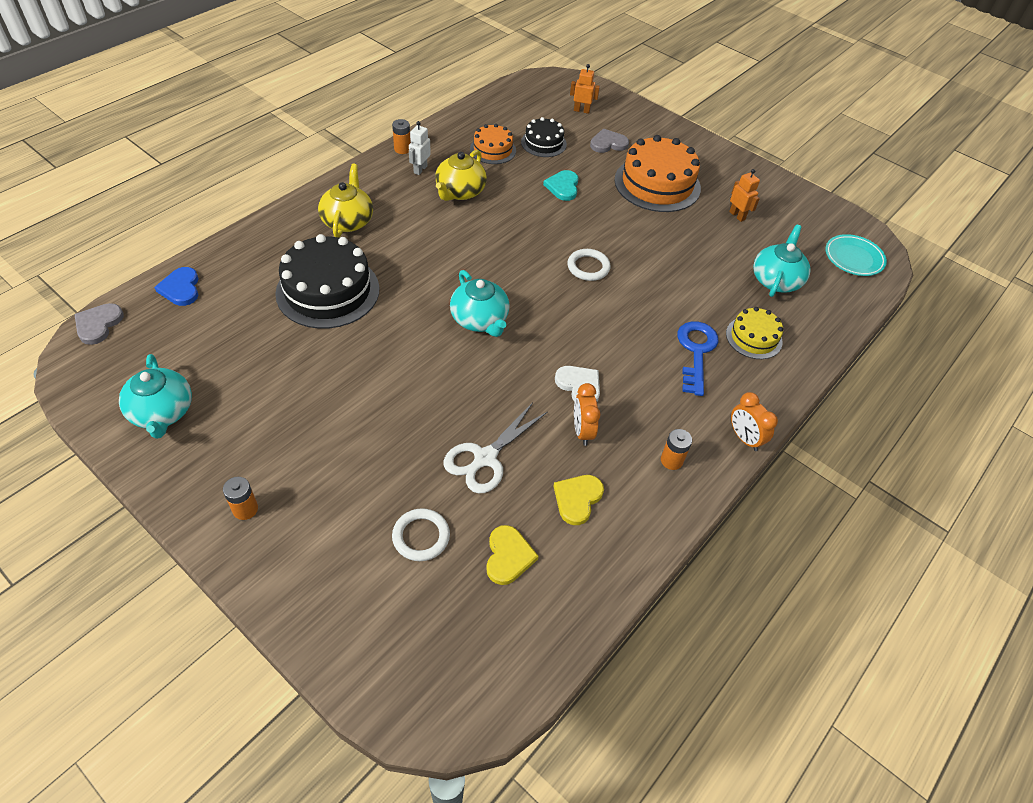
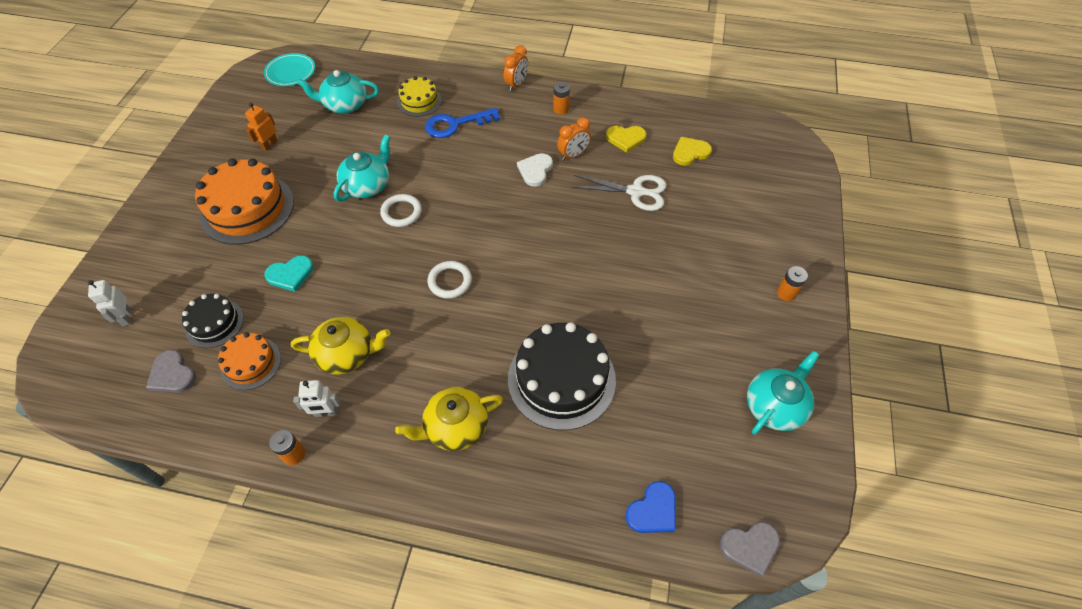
camera: 115 degrees left, 5 degrees up
white ring [392,508,450,561] -> white ring moved to [427,261,472,299]
turquoise teapot [450,270,510,337] -> turquoise teapot moved to [334,135,390,202]
orange robot [570,64,600,114] -> white robot [88,280,131,326]
grey heart [590,129,629,153] -> grey heart moved to [146,350,196,393]

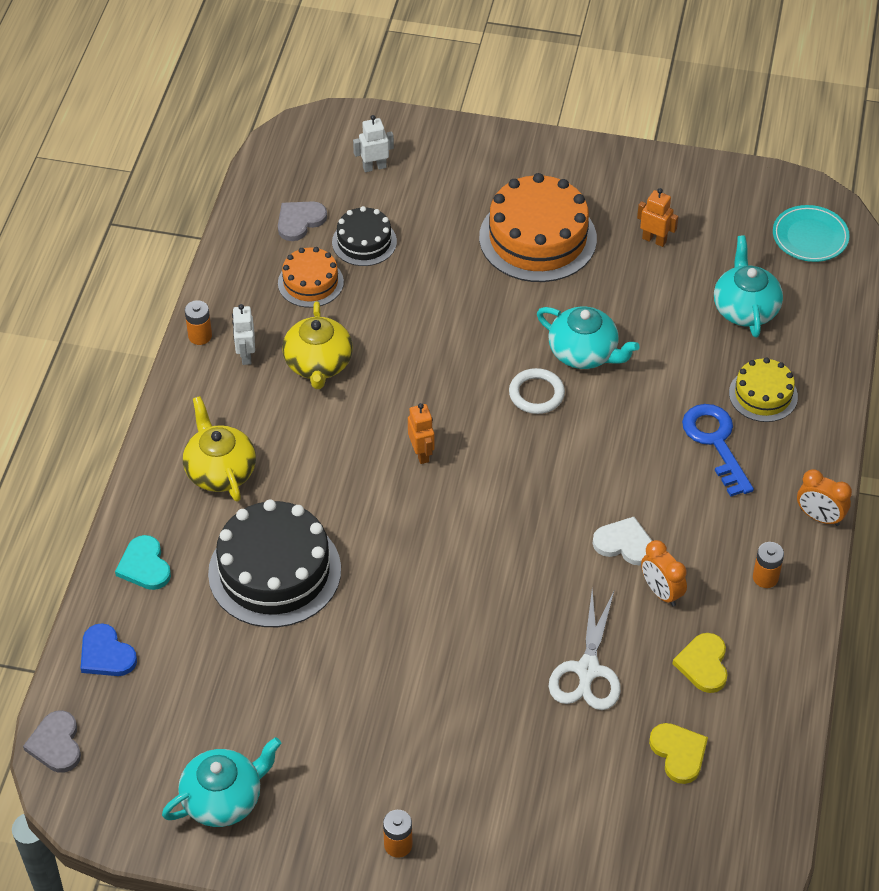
camera: 90 degrees right, 5 degrees down
turquoise heart [265,255,313,292] -> turquoise heart moved to [115,535,171,590]
white ring [427,261,472,299] -> orange robot [408,403,434,464]
turquoise teapot [747,351,819,435] -> turquoise teapot turned 75 degrees counterclockwise [162,737,281,827]

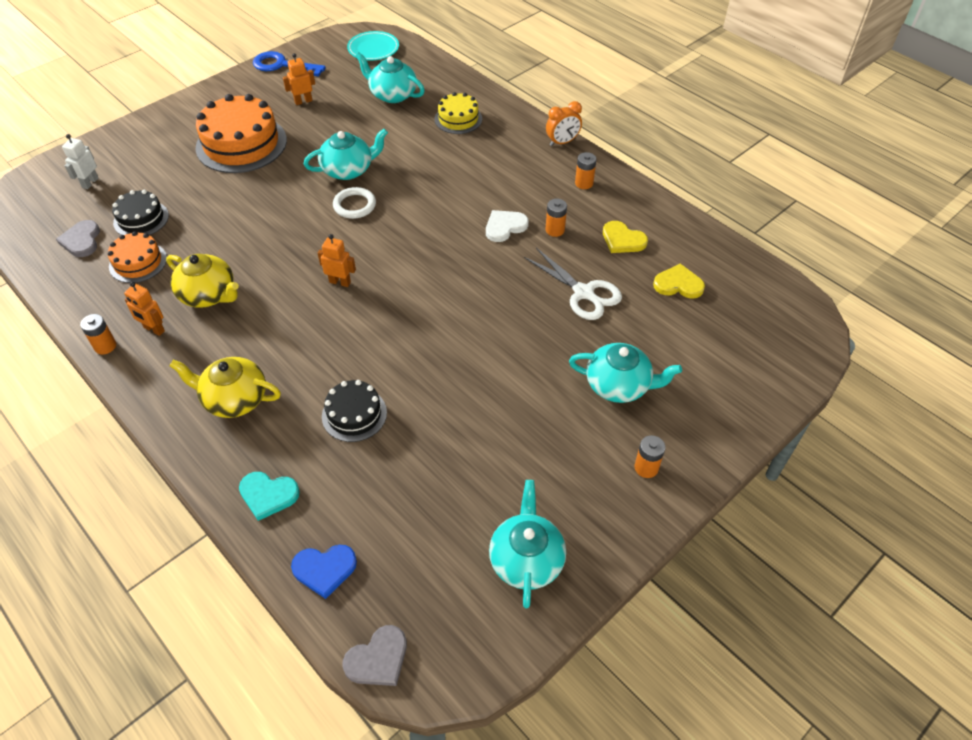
camera: 55 degrees left, 0 degrees up
grey heart [23,710,81,773] -> grey heart turned 60 degrees counterclockwise [343,625,407,686]
black cake [208,499,341,627] -> black cake [322,380,387,442], size x0.55
white robot [232,304,255,365] -> orange robot [124,282,165,336]
orange clock [641,540,687,606] -> orange battery [546,199,567,237]
blue key [682,404,754,497] -> blue key moved to [253,51,326,77]
none -> turquoise teapot [569,343,682,403]

